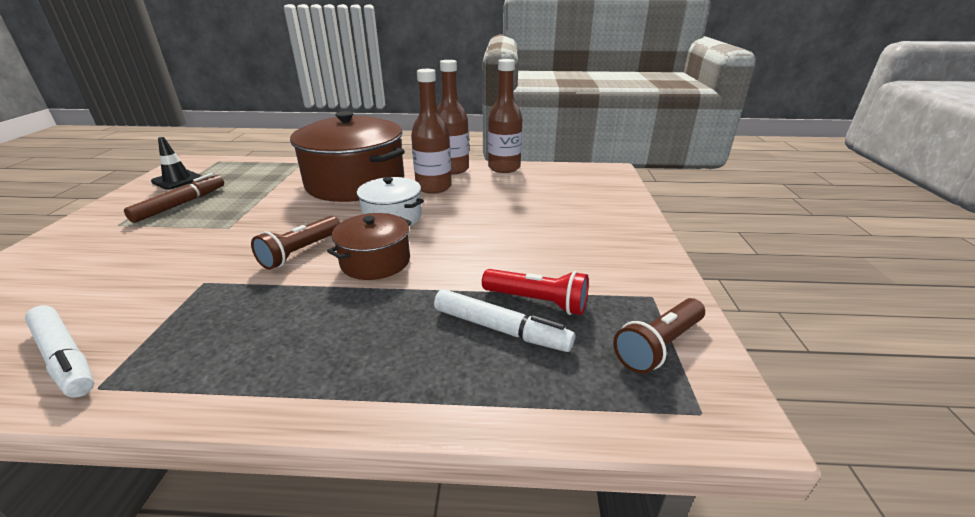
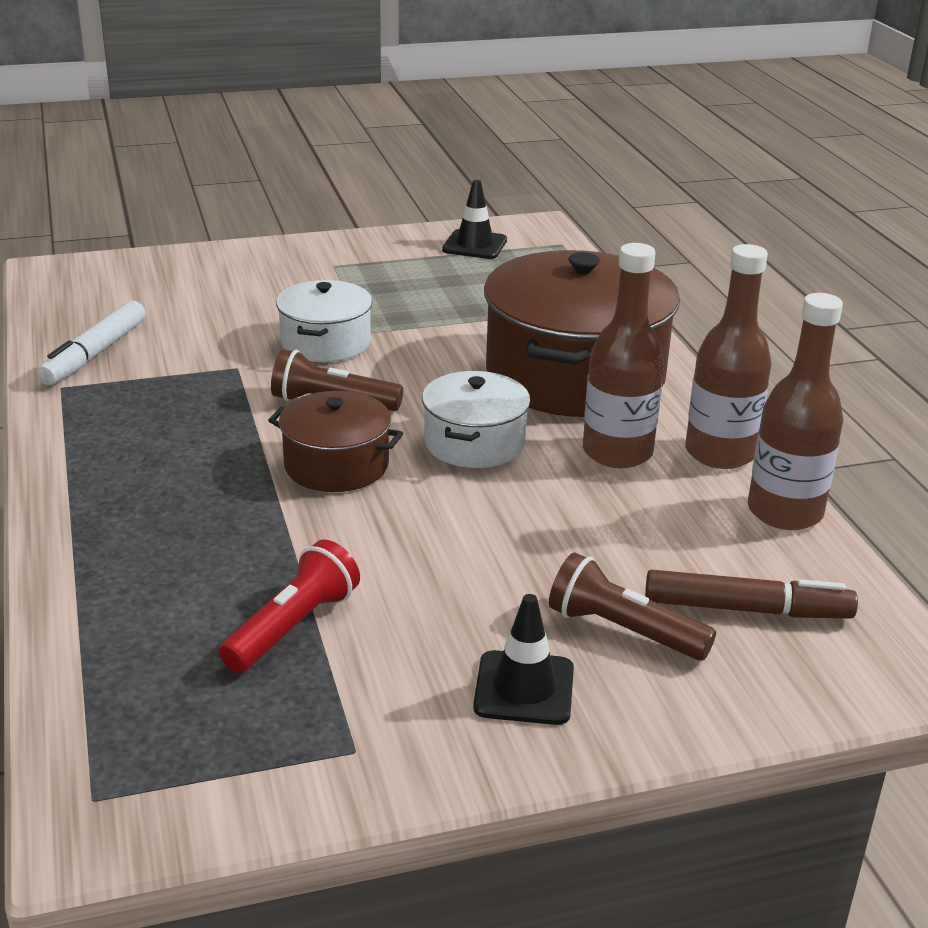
camera: 70 degrees right, 0 degrees up
brown marker [124,173,224,223] -> brown marker moved to [645,570,858,618]
white marker [434,289,575,352] -> none
red flashlight [482,269,589,315] -> red flashlight turned 150 degrees counterclockwise [219,539,360,673]
brown flashlight [613,298,705,374] -> brown flashlight moved to [549,553,716,661]
none -> white pot [276,280,372,362]
none -> black traffic cone [473,594,574,725]

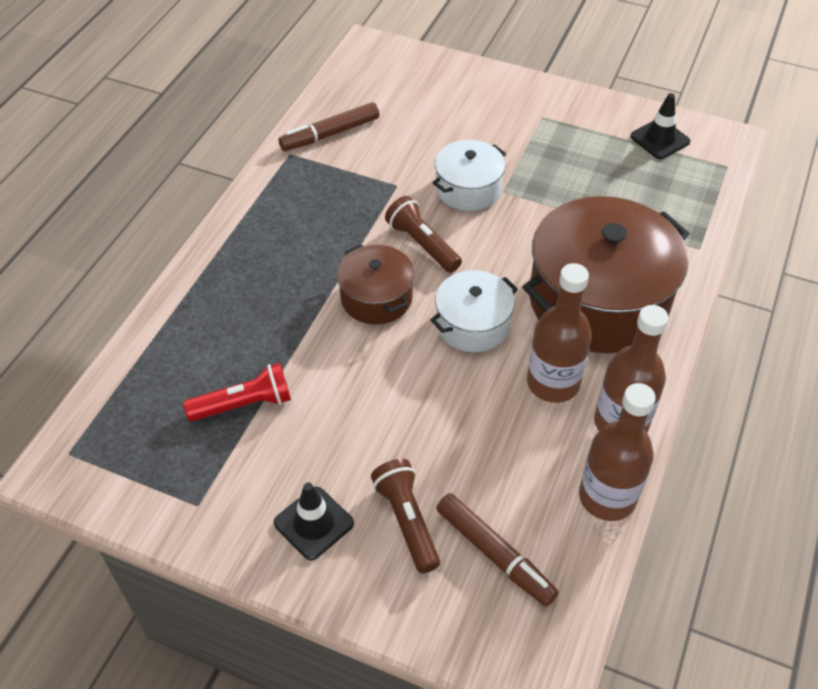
camera: 40 degrees right, 20 degrees up
white marker [37,301,146,385] -> brown marker [278,102,380,151]

